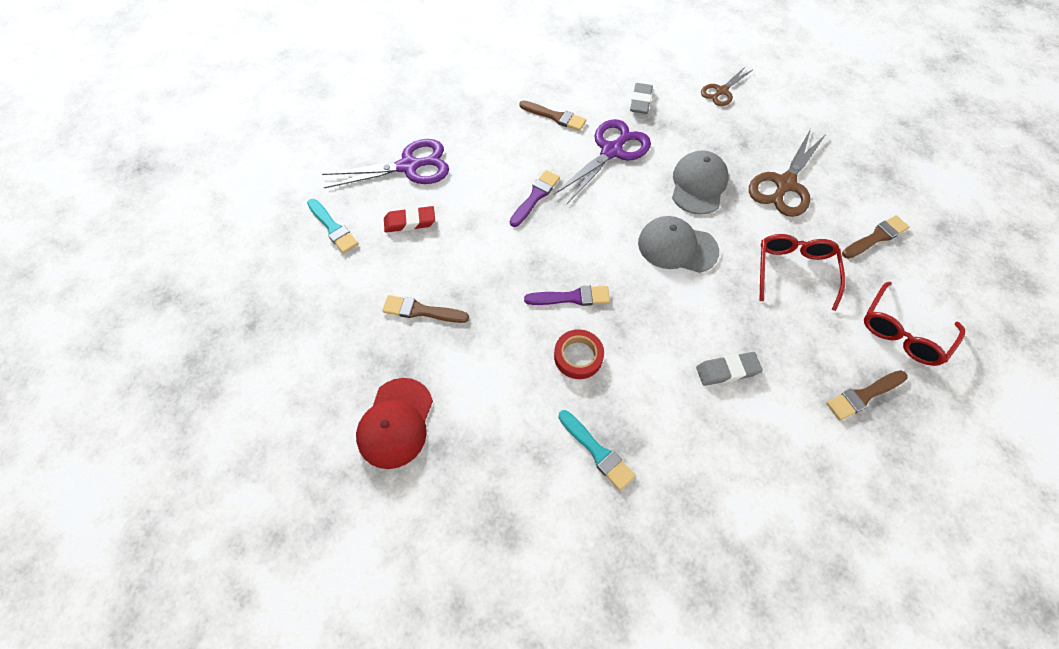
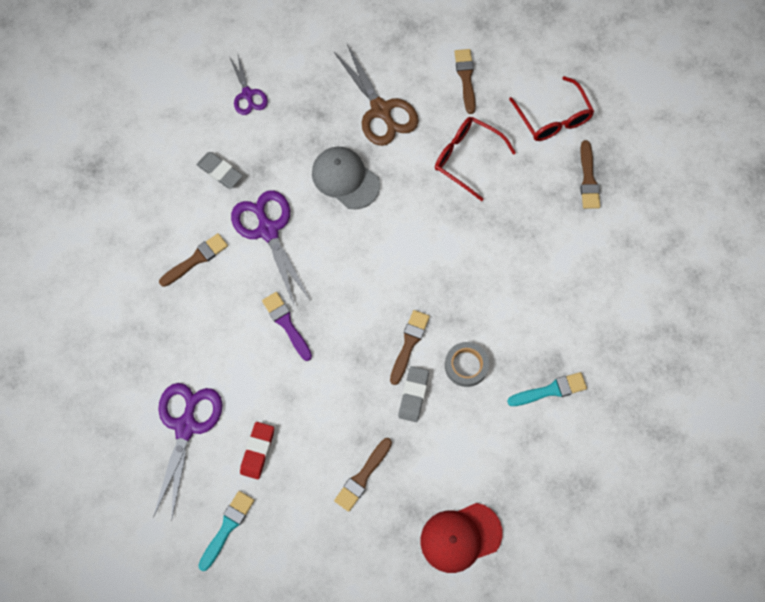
camera: 65 degrees left, 10 degrees up
turquoise brush [307,199,359,253] -> turquoise brush turned 45 degrees counterclockwise [198,491,254,571]
red cap [356,378,433,469] -> red cap turned 120 degrees clockwise [421,503,502,573]
purple brush [524,286,610,306] -> brown brush [390,310,430,385]
red tape [554,329,604,379] -> grey tape [445,342,489,387]
grey cap [638,216,719,273] -> none
grey eraser [696,352,763,386] -> grey eraser moved to [398,366,429,422]
brown scissors [701,67,752,106] -> purple scissors [230,55,268,115]

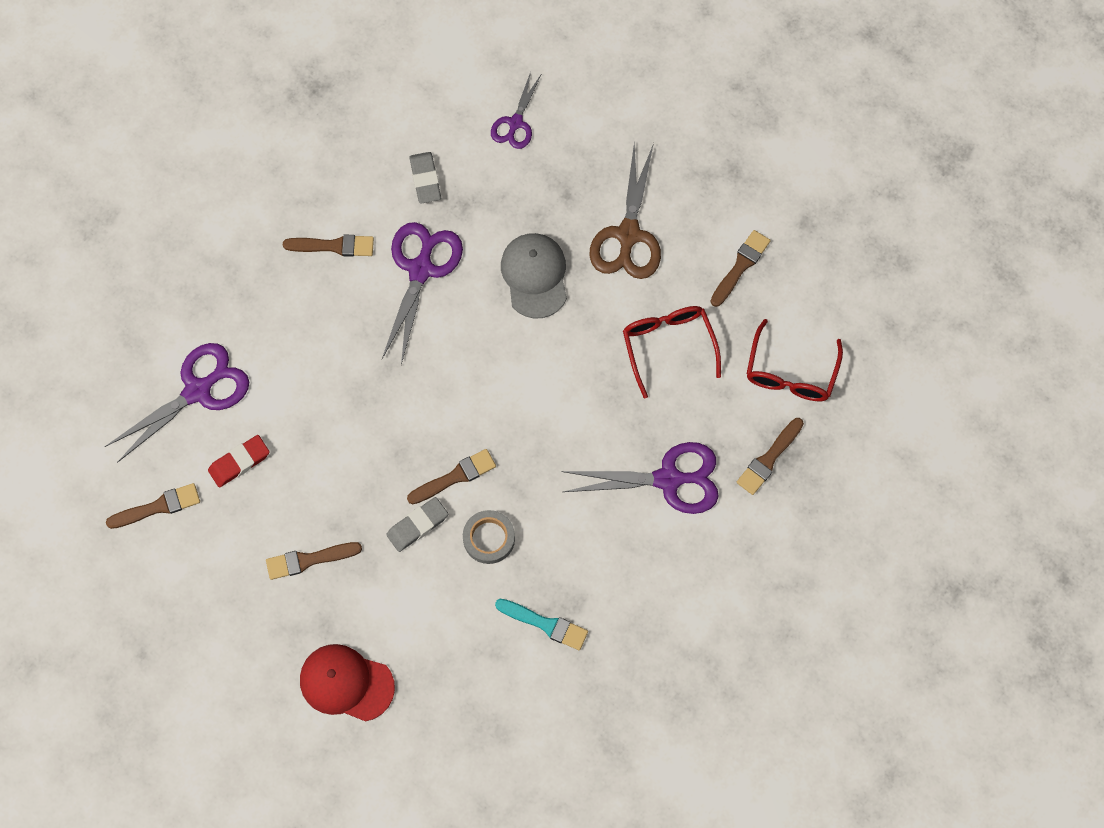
camera: 40 degrees right, 0 degrees up
turquoise brush [198,491,254,571] -> brown brush [106,483,200,529]
purple brush [262,292,312,361] -> none
none -> purple scissors [561,442,719,514]

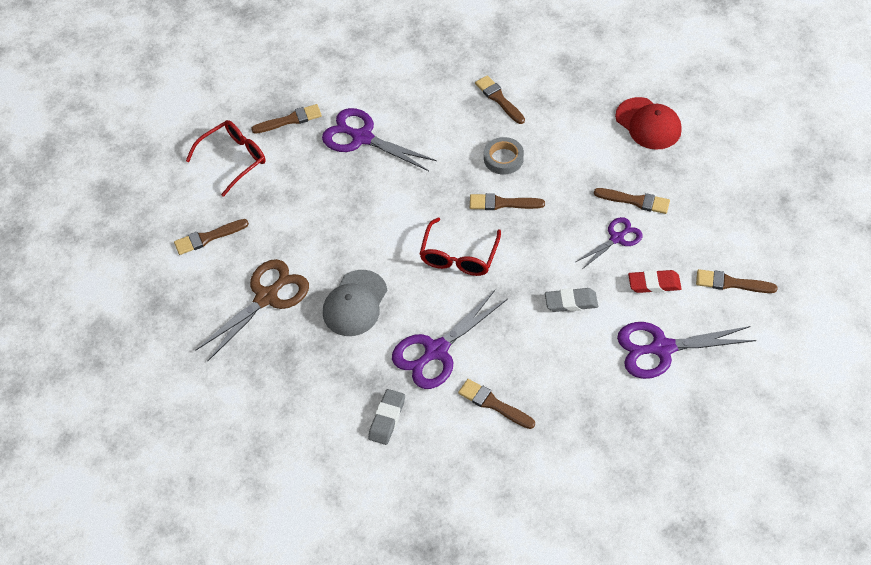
camera: 145 degrees left, 15 degrees down
grey eraser [386,497,448,552] -> grey eraser moved to [545,288,598,312]
purple scissors [491,72,541,149] -> purple scissors moved to [576,217,643,269]
turquoise brush [495,599,588,650] -> brown brush [475,75,525,124]
red glasses [623,306,721,398] -> red glasses moved to [419,218,501,276]

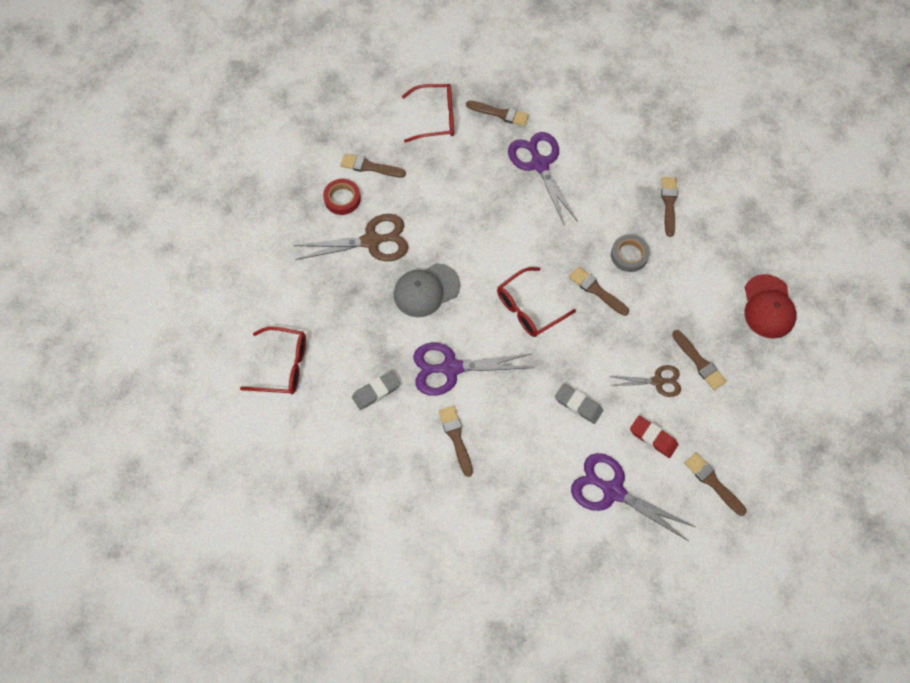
camera: 35 degrees right, 10 degrees up
purple scissors [576,217,643,269] -> brown scissors [609,365,681,397]
none -> red glasses [240,327,306,394]
none -> red tape [323,179,361,215]

